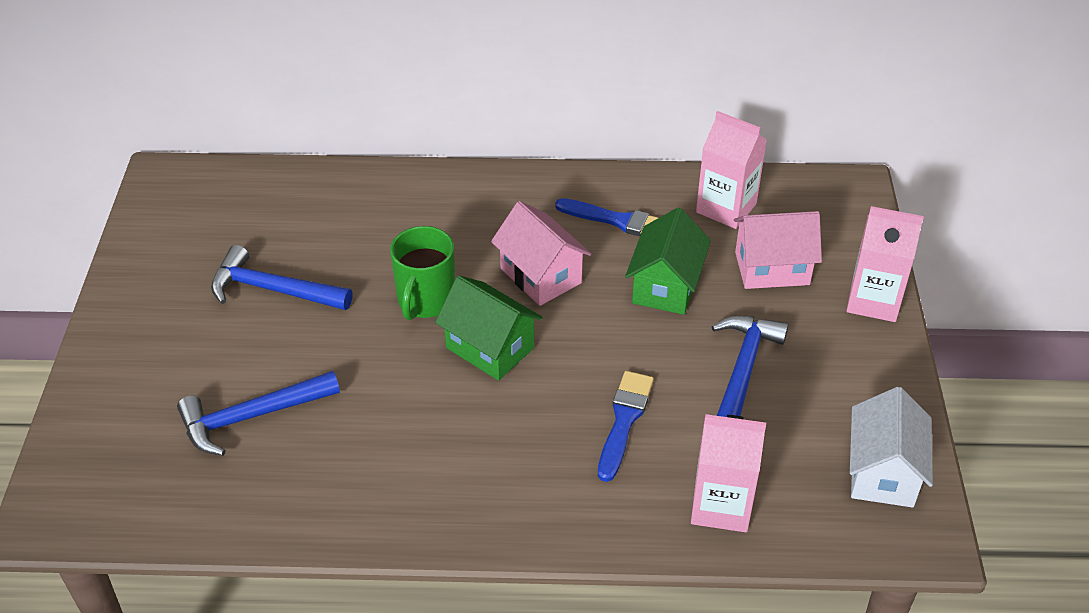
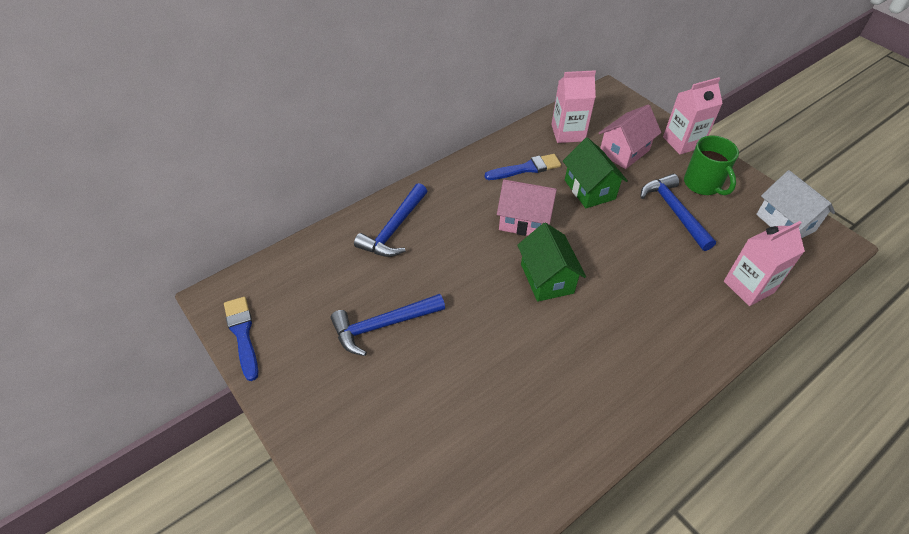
camera: 40 degrees left, 5 degrees up
blue hammer [177,371,340,456] -> blue hammer moved to [354,183,427,257]
green mug [390,226,455,320] -> green mug moved to [684,136,739,196]
green house [435,276,543,381] -> green house turned 75 degrees clockwise [517,222,586,302]
blue brush [598,371,654,482] -> blue brush moved to [224,297,258,381]

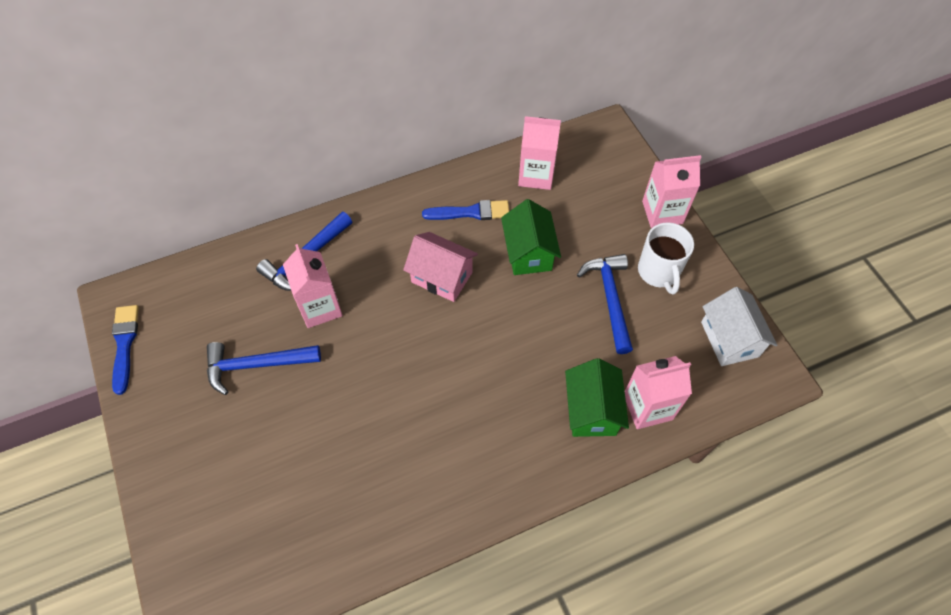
camera: 15 degrees right, 10 degrees up
green house [517,222,586,302] -> green house moved to [565,358,629,437]
pink house [599,105,661,169] -> none
green mug [684,136,739,196] -> white mug [638,223,694,294]
none -> pink carton [283,244,343,328]

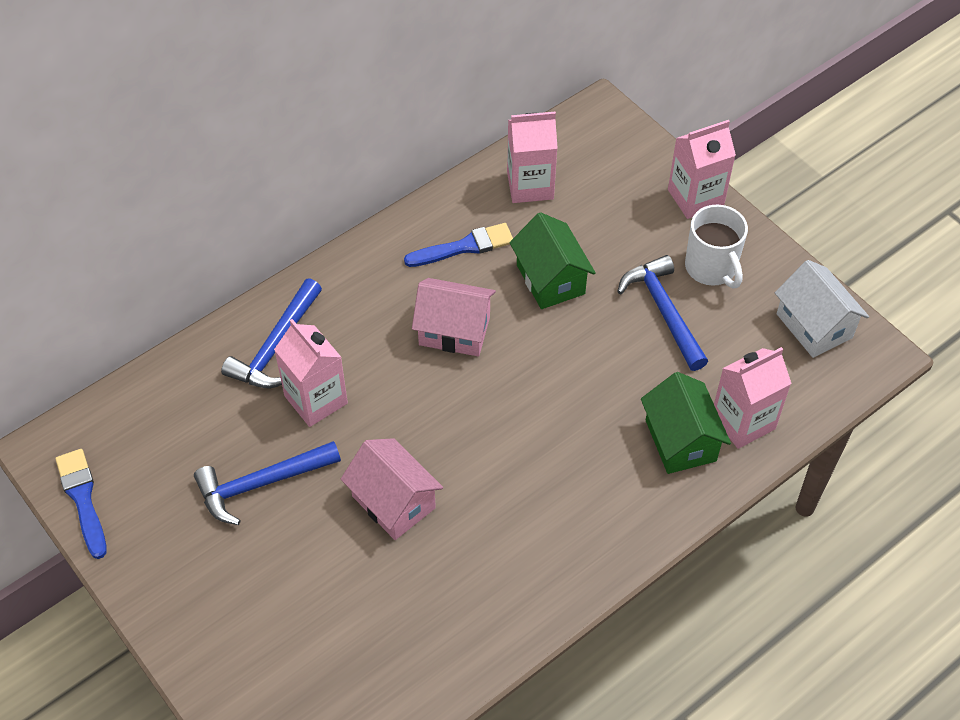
camera: 15 degrees left, 5 degrees down
none -> pink house [341,438,443,540]

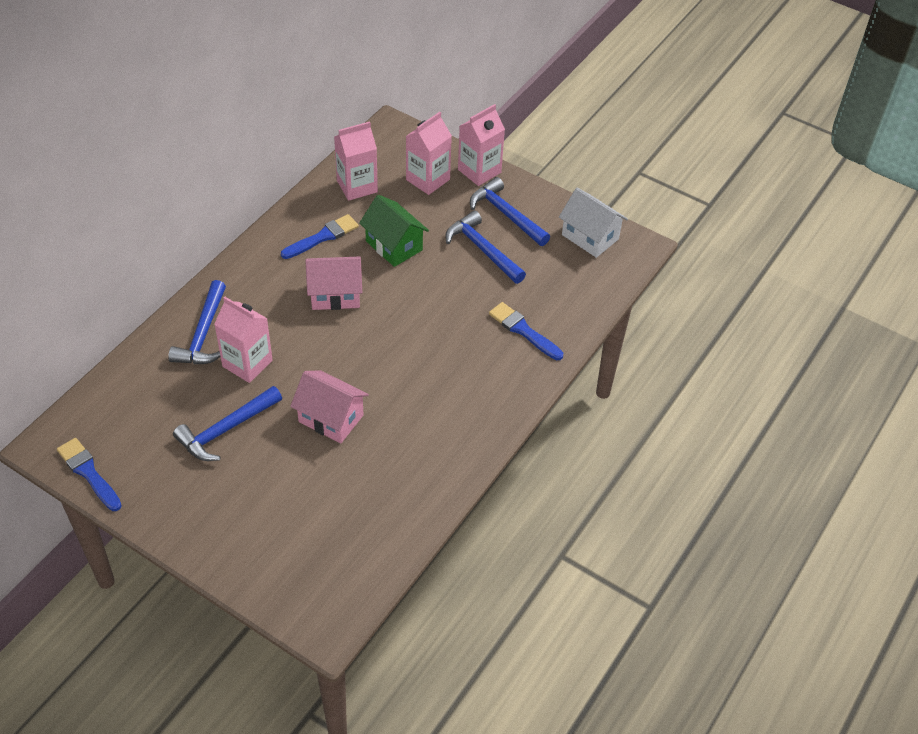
camera: 20 degrees left, 5 degrees down
green house [641,372,731,474] -> blue brush [489,302,563,360]
white mug [685,205,748,288] -> blue hammer [470,177,550,246]
pink carton [714,347,792,449] -> pink carton moved to [406,112,452,195]

